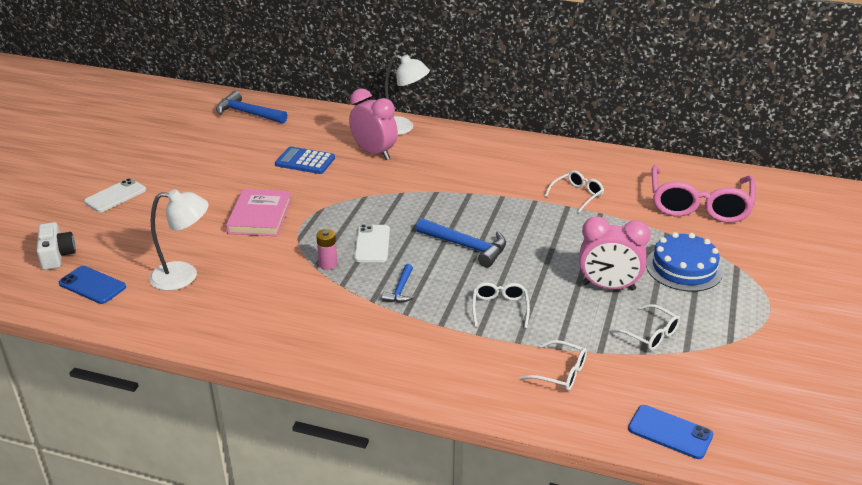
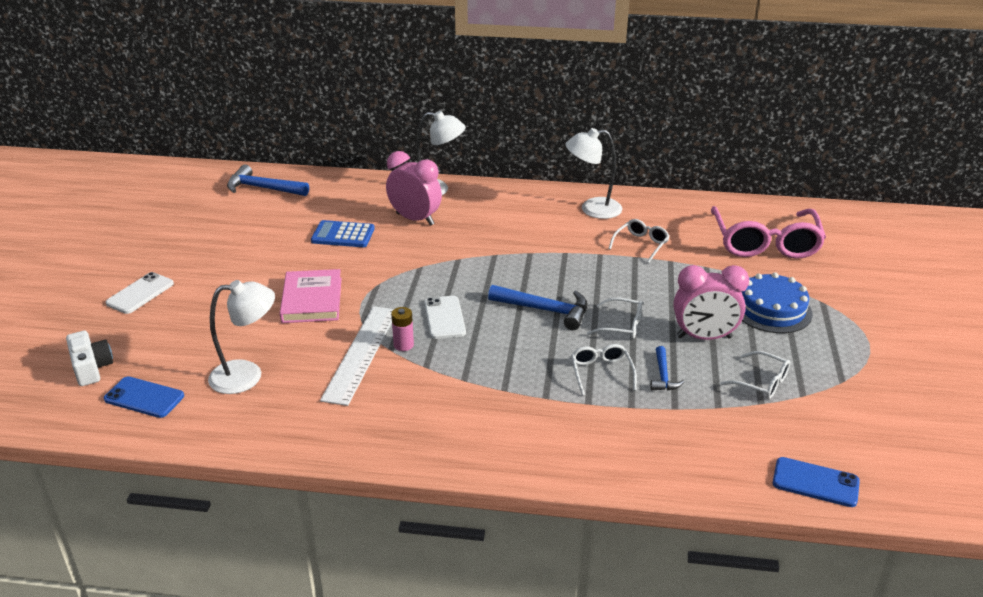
camera: 10 degrees left, 0 degrees up
blue hammer [382,264,414,303] -> blue hammer moved to [651,346,684,390]
white glasses [520,340,587,391] -> white glasses moved to [587,297,643,339]
none -> white ruler [320,306,394,406]
none -> white lamp [565,128,622,219]

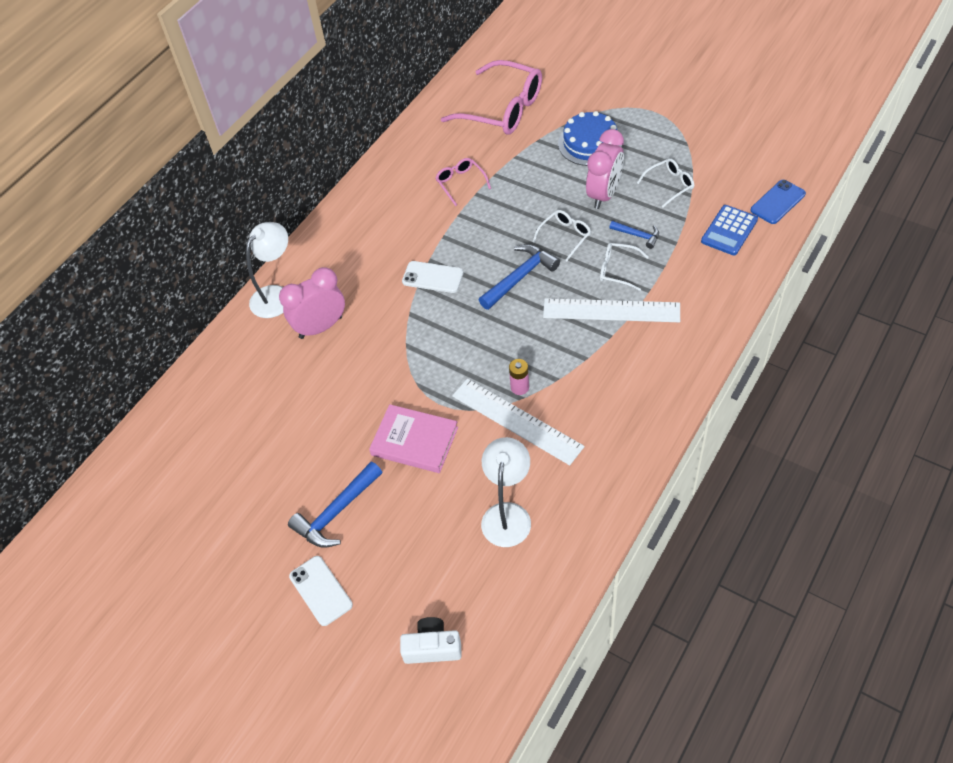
camera: 60 degrees left, 20 degrees up
blue phone [104,376,184,418] -> none
blue hammer [227,165,309,196] -> blue hammer moved to [288,462,382,548]
blue calculator [311,220,375,247] -> blue calculator moved to [701,205,758,255]
white phone [424,296,466,339] -> white phone moved to [402,261,464,293]
white lamp [565,128,622,219] -> none
white glasses [608,219,670,263] -> pink glasses [435,158,491,206]
none -> white ruler [543,298,680,322]

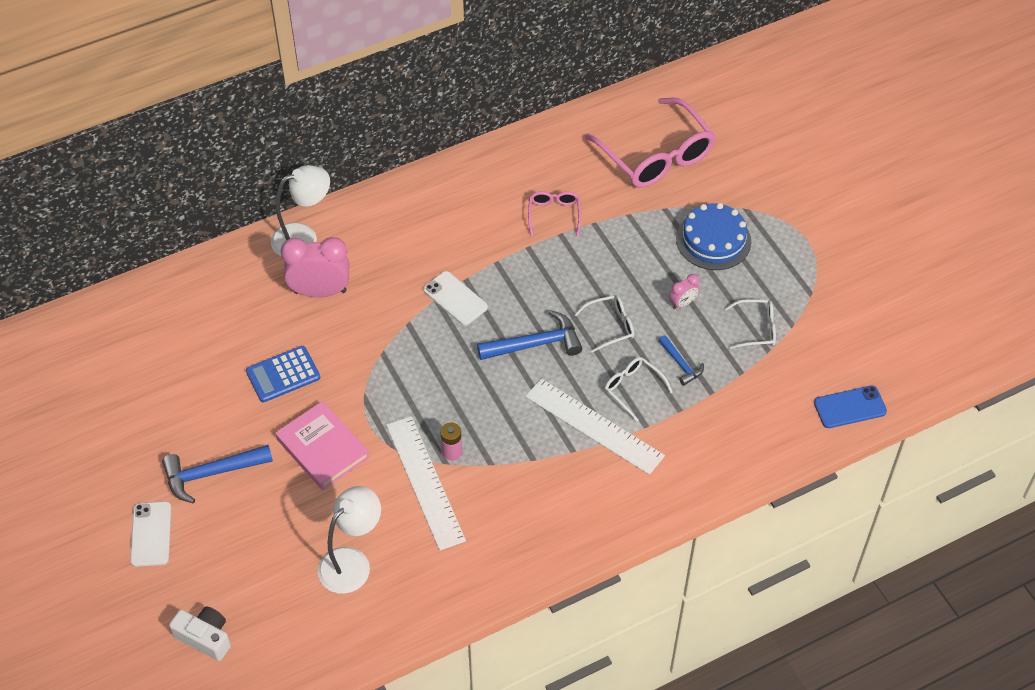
camera: 25 degrees right, 0 degrees up
pink clock [586,129,624,209] -> pink clock [670,274,699,309], size x0.48
blue calculator [701,205,758,255] -> blue calculator moved to [246,346,320,402]

